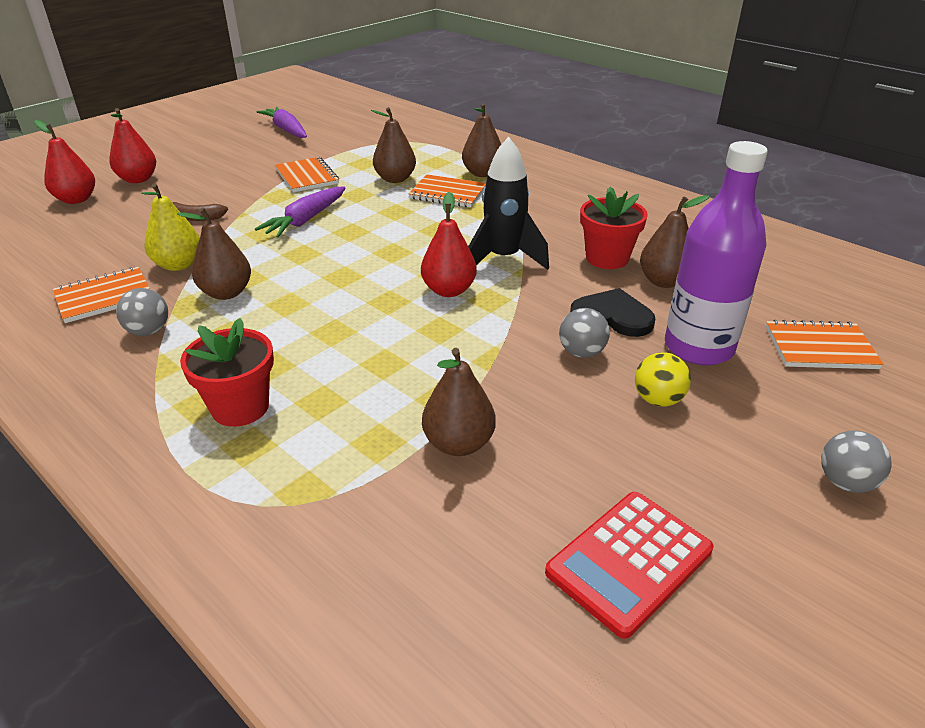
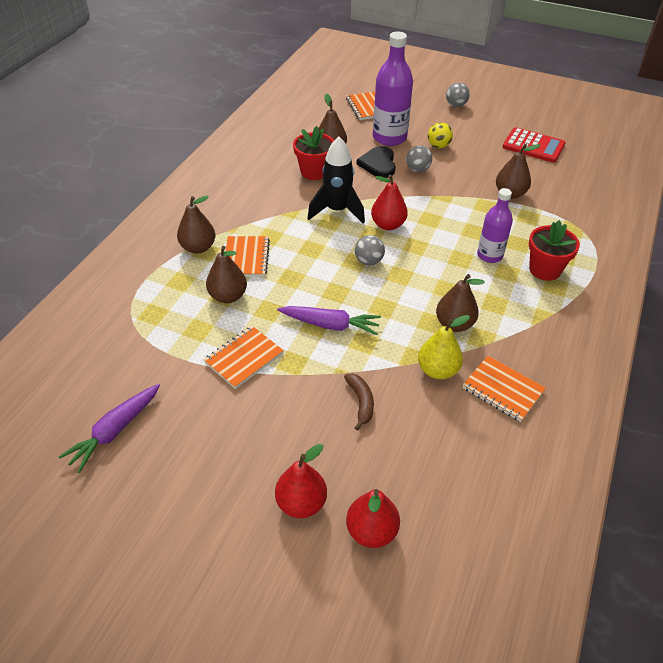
camera: 110 degrees left, 10 degrees up
grey ball [116,288,168,336] -> grey ball moved to [355,235,385,266]
none -> purple bottle [477,188,513,263]

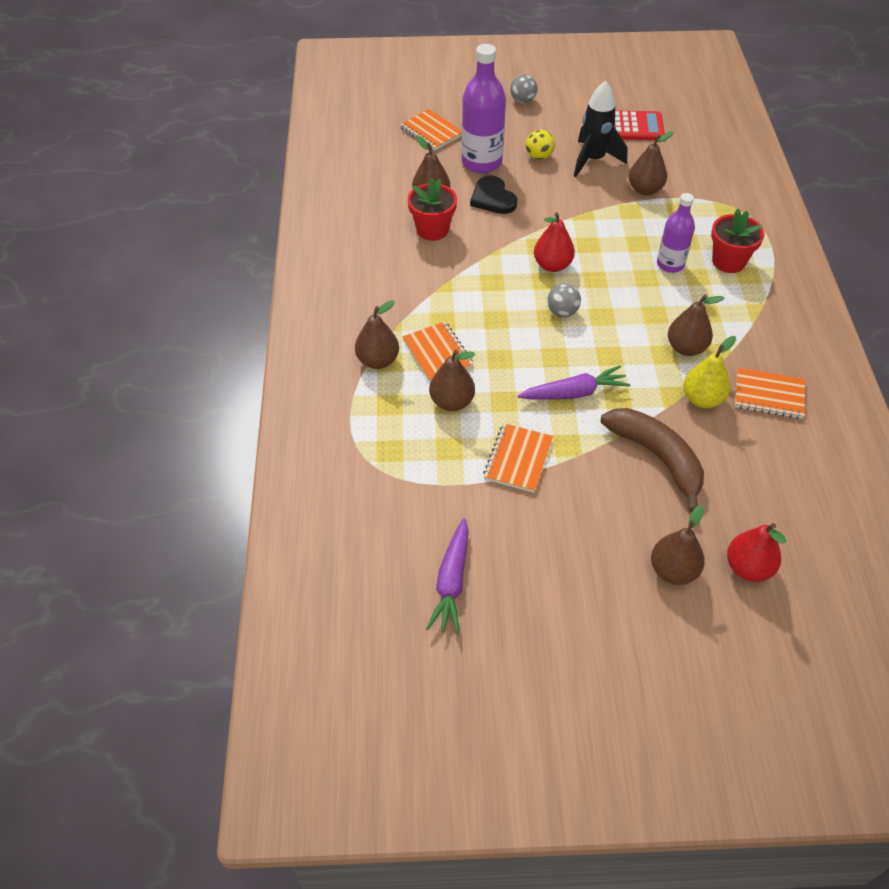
camera: 25 degrees left, 5 degrees up
red pear [275,444,327,518] -> brown pear [651,505,705,585]
black rocket [307,137,365,224] -> black rocket moved to [574,81,628,177]
brown banana [344,373,374,431] -> brown banana [601,408,704,512], size x1.97
grey ball [406,145,432,172] -> none

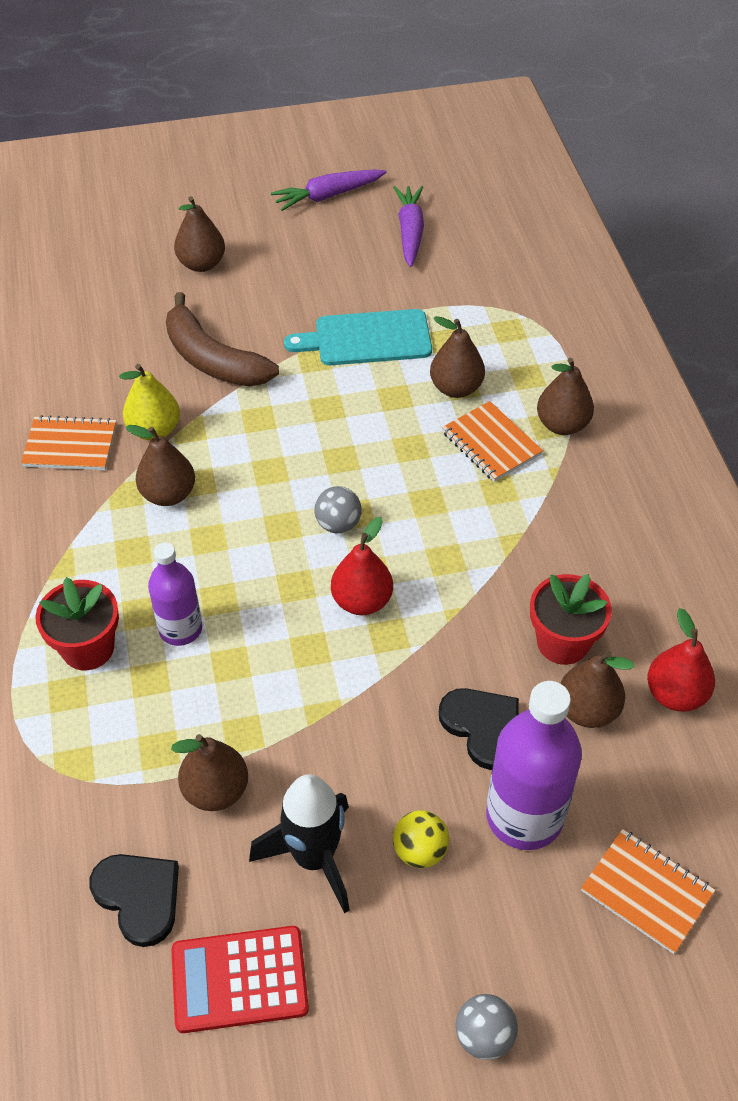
camera: 170 degrees right, 0 degrees up
orange notebook [483,423,553,493] -> turquoise cutting board [284,309,432,365]
purple carrot [518,365,630,400] -> purple carrot moved to [271,169,386,211]
red pear [727,523,786,582] -> red pear moved to [647,608,715,712]
none -> black heart [89,854,179,947]

